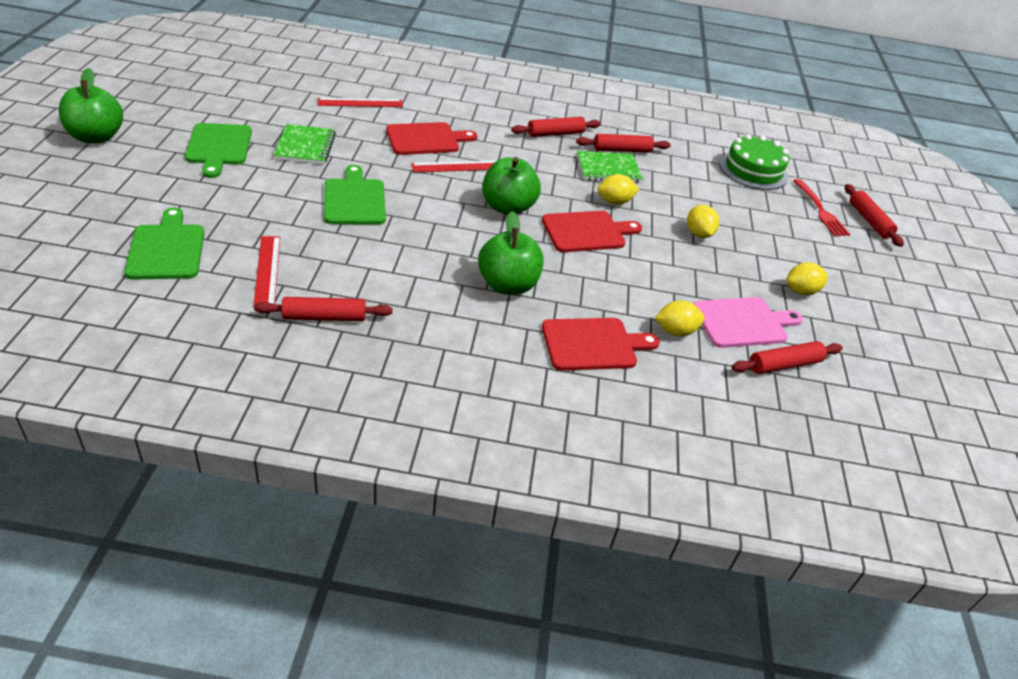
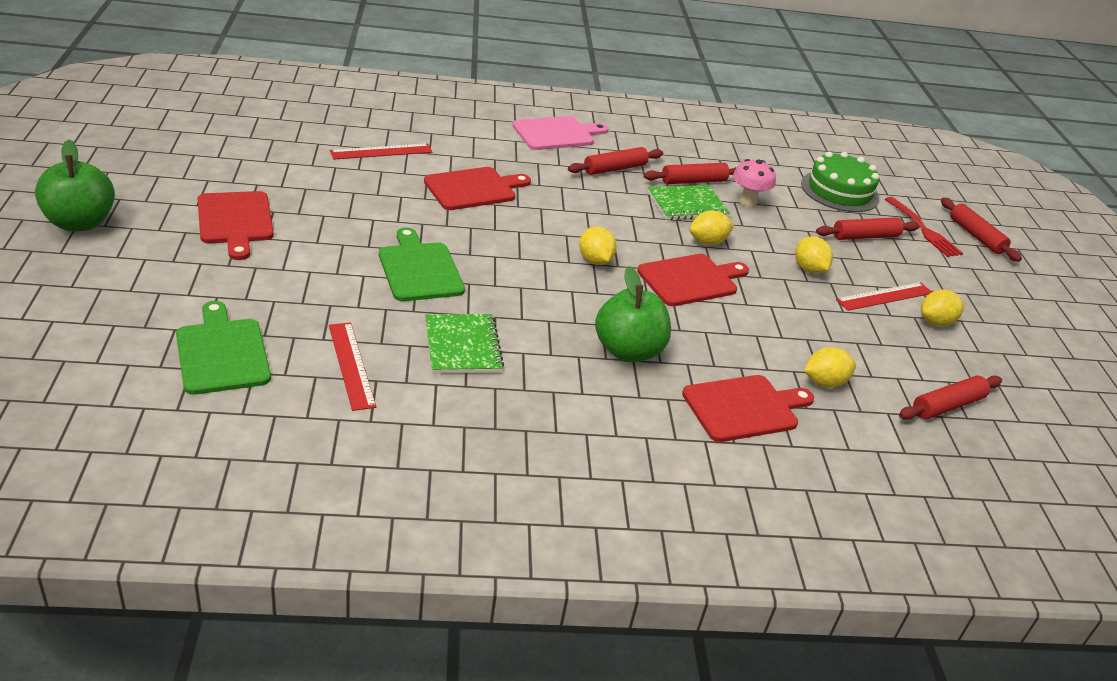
camera: 10 degrees left, 5 degrees down
green cutting board [185,123,252,178] -> red cutting board [197,191,274,260]
red rolling pin [254,297,393,321] -> red rolling pin moved to [816,217,920,240]
green notebook [273,124,336,164] -> green notebook moved to [425,314,504,374]
red ruler [411,160,497,173] -> red ruler moved to [836,282,932,311]
green apple [482,157,541,215] -> yellow lemon [579,226,617,265]
pink cutting board [694,297,803,348] -> pink cutting board moved to [512,116,608,150]
none -> pink mushroom [733,159,776,207]

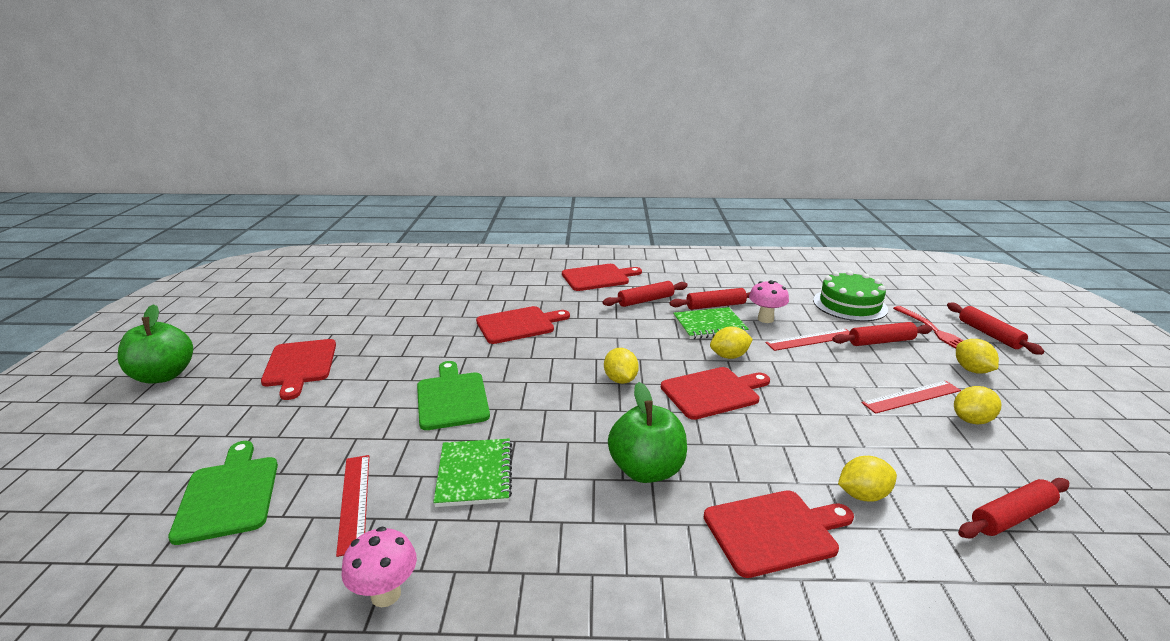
camera: 10 degrees right, 10 degrees down
red ruler [330,143,433,160] -> red ruler moved to [765,329,850,351]
pink cutting board [512,116,608,150] -> red cutting board [562,264,642,291]
yellow lemon [795,236,833,274] -> yellow lemon moved to [956,339,999,374]
none -> pink mushroom [341,527,417,607]

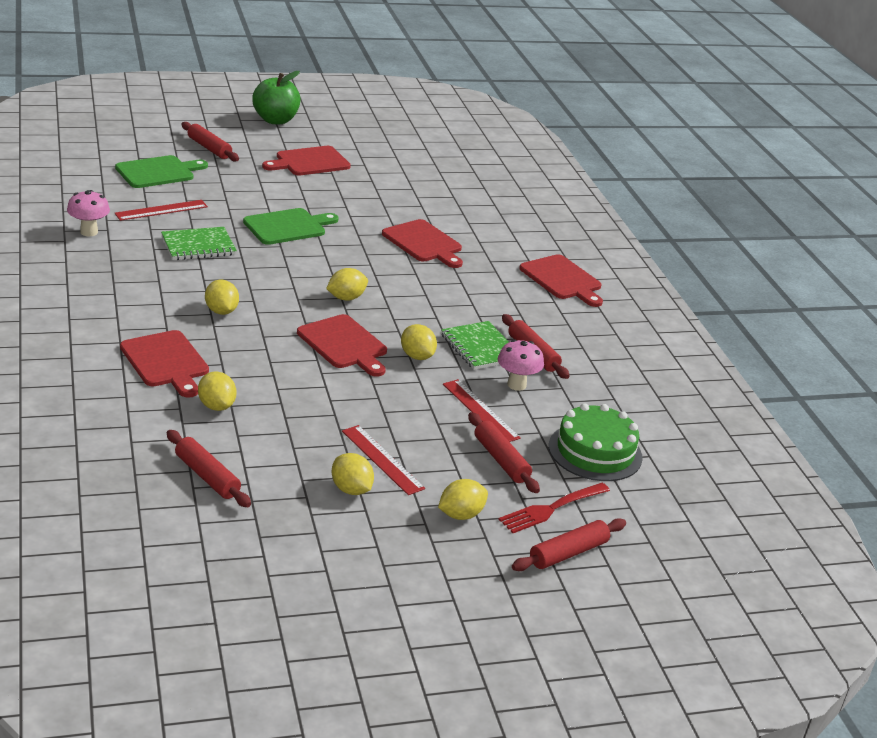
camera: 70 degrees right, 5 degrees up
red rolling pin [603,281,688,307] -> red rolling pin moved to [181,122,239,161]
green apple [608,382,687,483] -> yellow lemon [205,280,239,315]

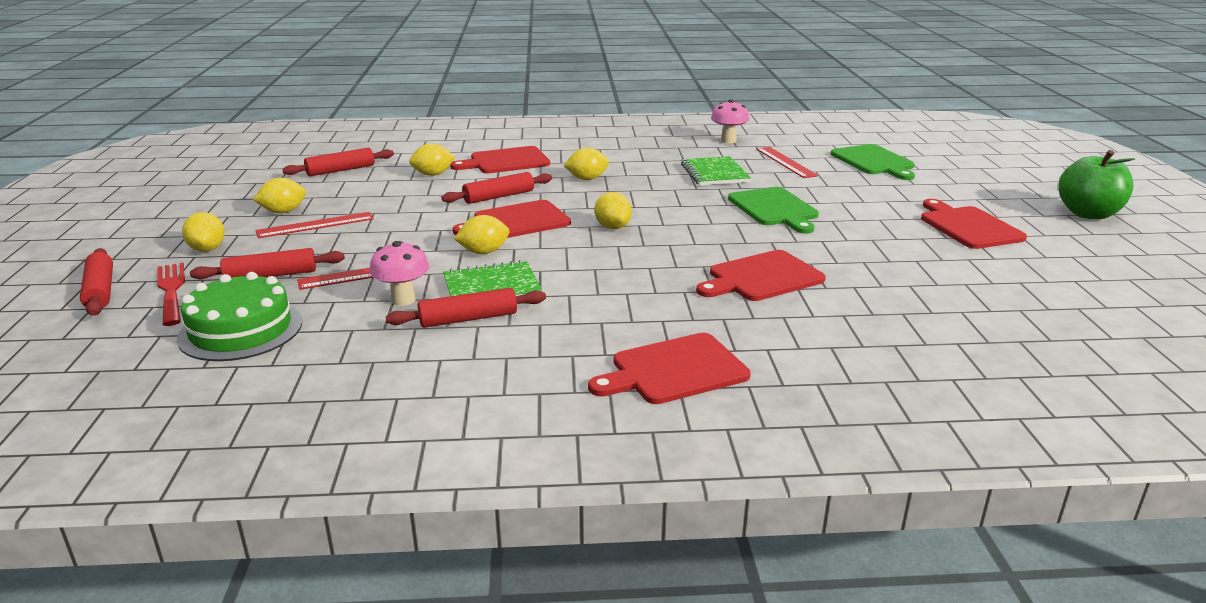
camera: 105 degrees right, 5 degrees down
red rolling pin [181,122,239,161] -> red rolling pin moved to [441,172,552,204]

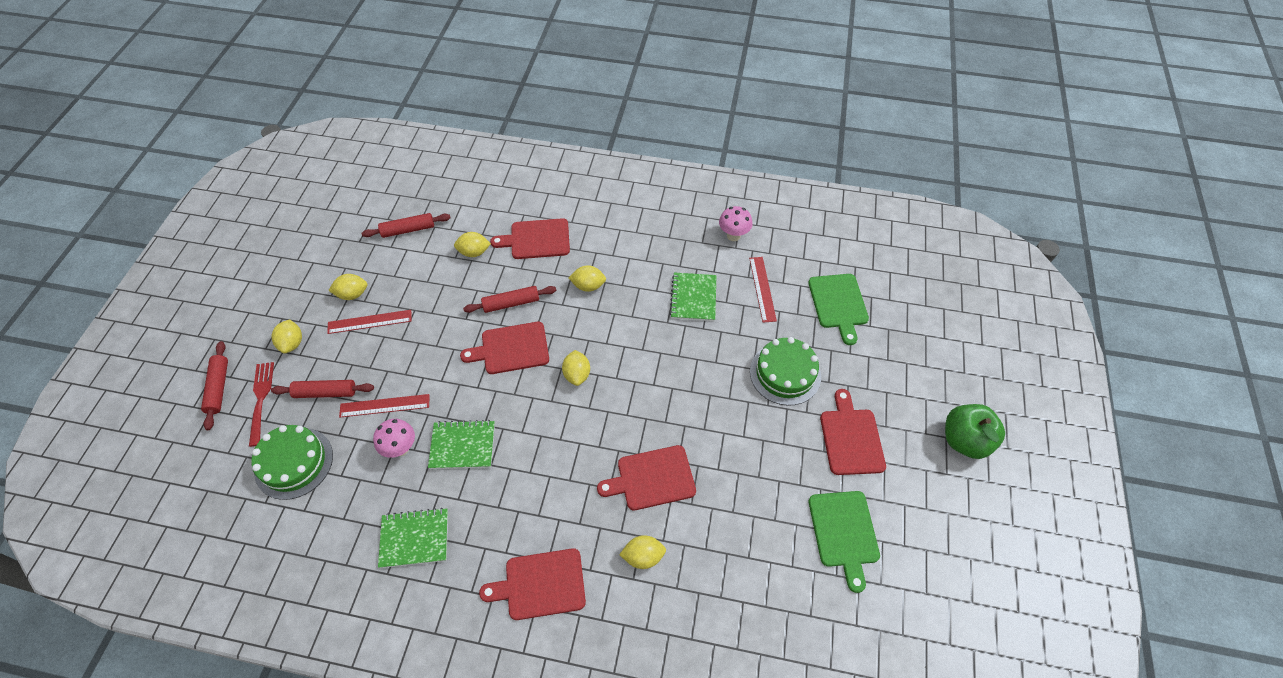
camera: 15 degrees right, 30 degrees up
red rolling pin [386,288,546,328] -> none
yellow lemon [454,215,509,254] -> yellow lemon moved to [619,535,666,569]
green cutting board [728,187,819,234] -> green cutting board moved to [809,491,880,593]
none -> green notebook [378,508,448,568]
none -> green cake [750,337,821,406]

